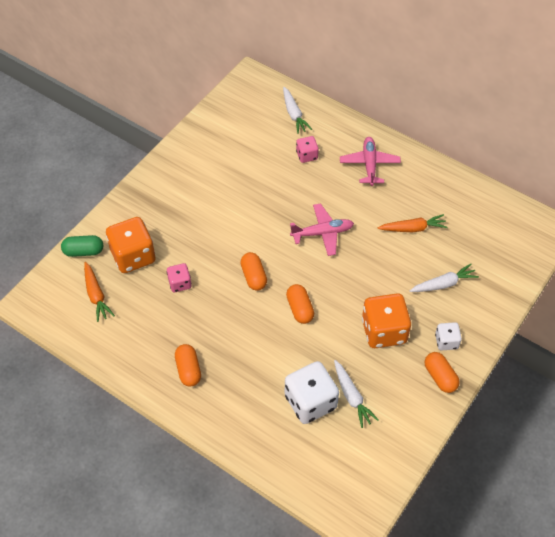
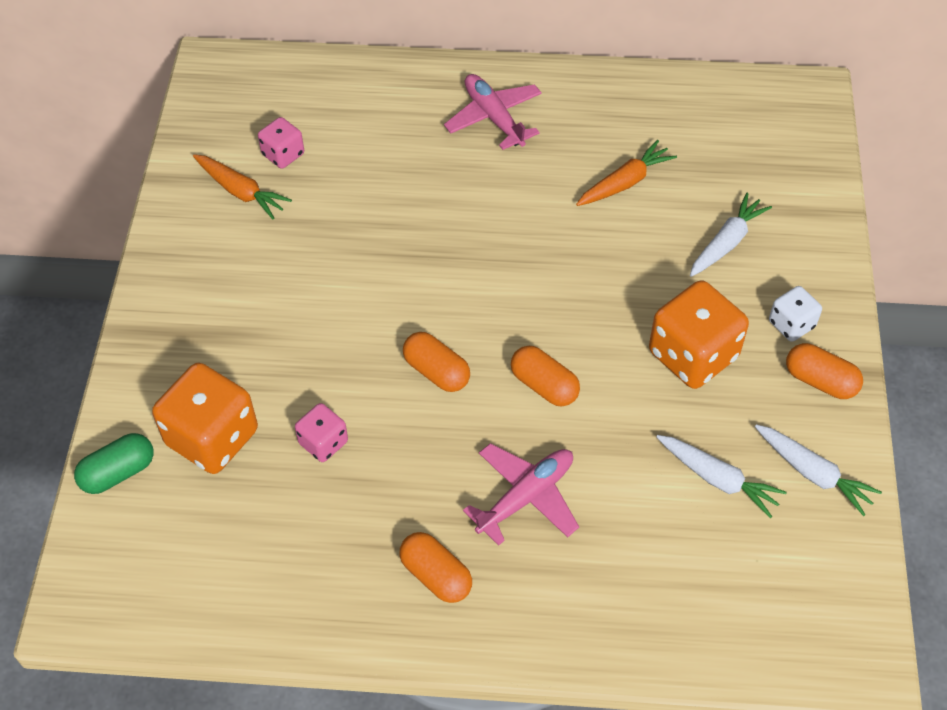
camera: 30 degrees left, 0 degrees up
orange carrot [84,262,115,322] -> orange carrot moved to [193,154,292,219]
white carrot [283,87,312,134] -> white carrot moved to [755,424,882,516]
white dice [285,361,339,424] -> none
pink plane [290,203,354,256] -> pink plane moved to [463,443,579,546]
pink dice [296,136,319,163] -> pink dice moved to [258,117,304,169]

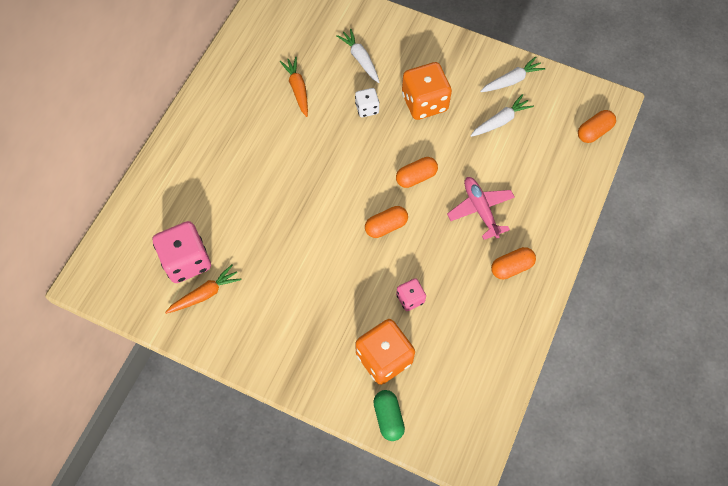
camera: 70 degrees left, 10 degrees up
pink dice [258,117,304,169] -> pink dice [153,221,211,283], size x1.89
pink plane [444,74,542,150] -> none
white dice [769,286,822,342] -> white dice moved to [355,88,380,117]
orange capsule [786,343,863,399] -> orange capsule moved to [578,110,616,143]

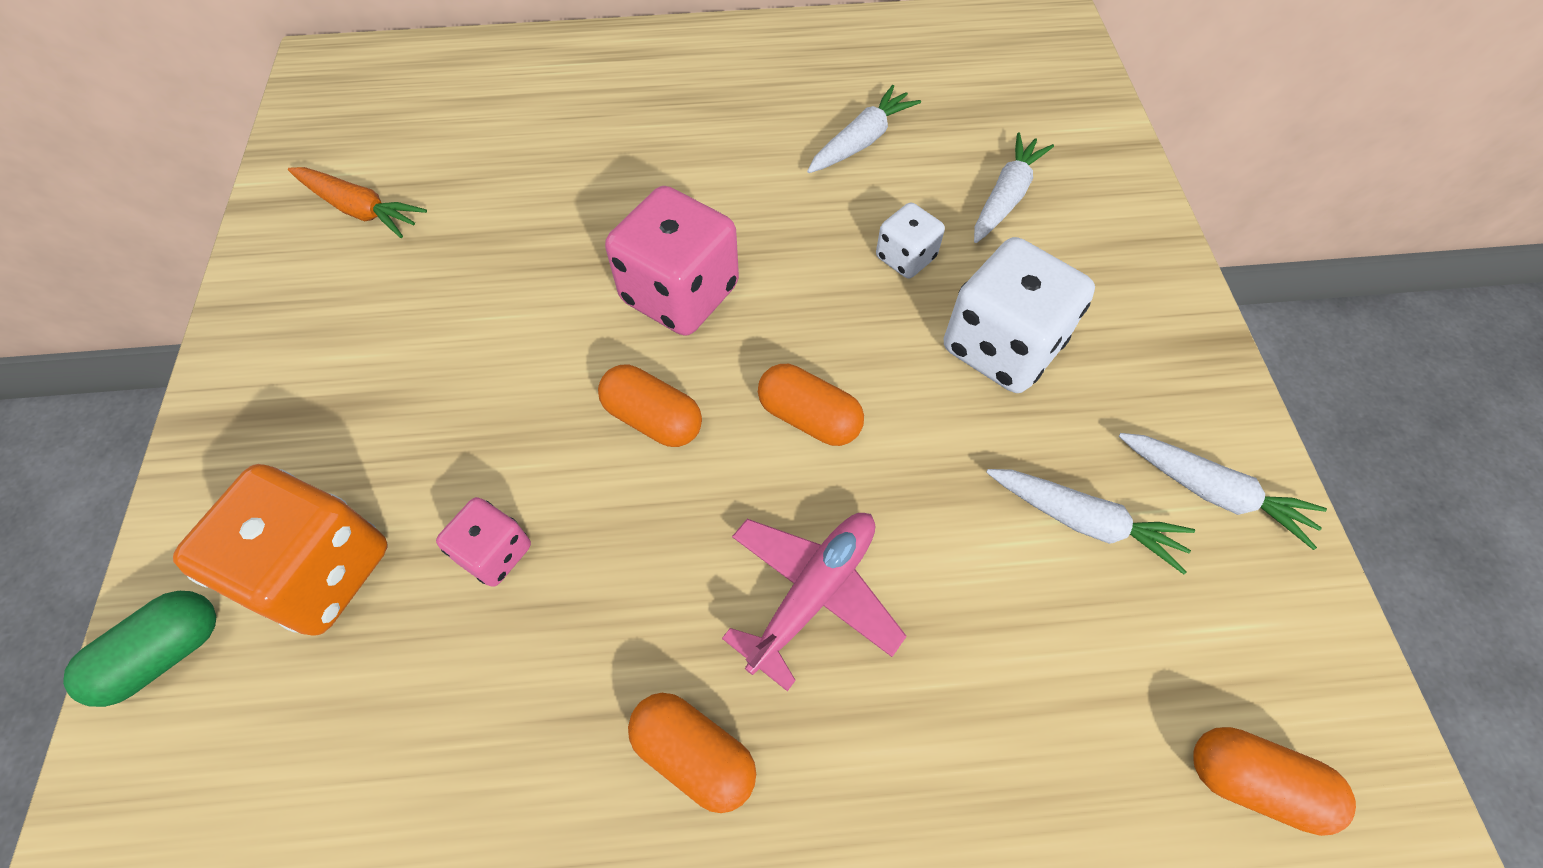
camera: 60 degrees right, 5 degrees down
pink dice [153,221,211,283] -> pink dice moved to [605,186,739,336]
orange carrot [280,57,308,117] -> white carrot [807,85,921,173]
orange dice [402,62,452,120] -> white dice [943,237,1095,393]

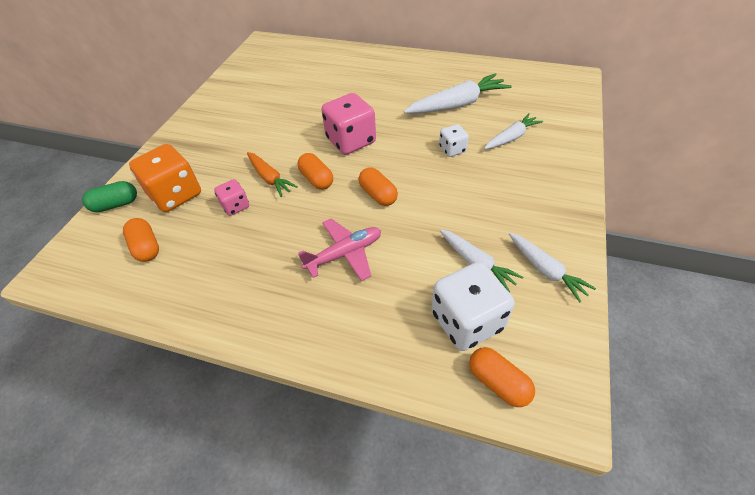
camera: 25 degrees right, 10 degrees down
orange carrot [288,167,427,238] -> orange carrot moved to [247,152,298,197]
orange capsule [628,693,756,813] -> orange capsule moved to [123,218,159,262]
white carrot [807,85,921,173] -> white carrot [403,73,512,114], size x1.64
white dice [943,237,1095,393] -> white dice moved to [431,262,515,351]

